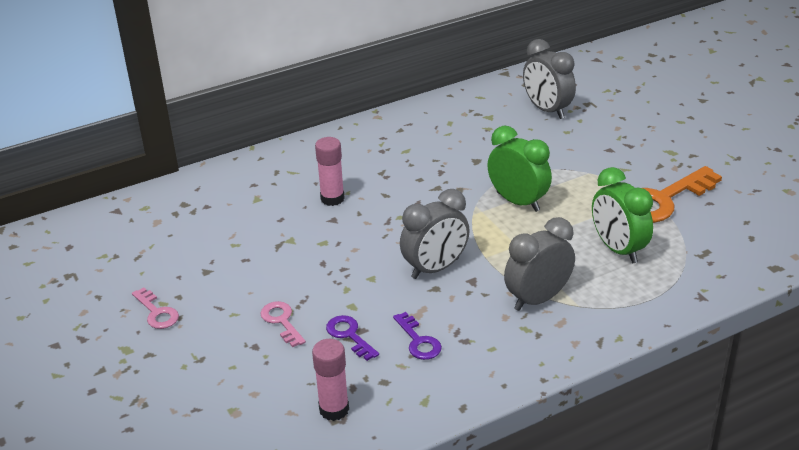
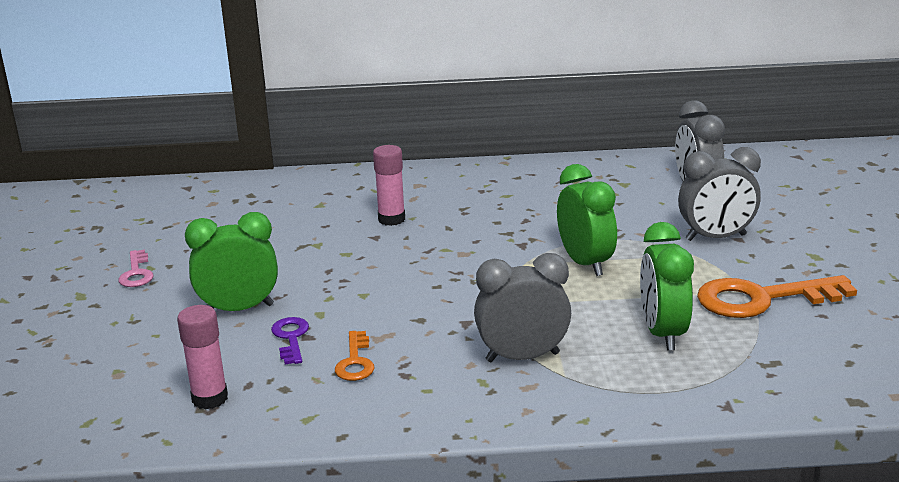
camera: 25 degrees right, 10 degrees down
pink key [260,301,306,347] -> green clock [185,212,278,311]
purple key [393,312,442,360] -> orange key [335,331,374,381]
grey clock [400,189,470,279] -> grey clock moved to [678,147,761,241]

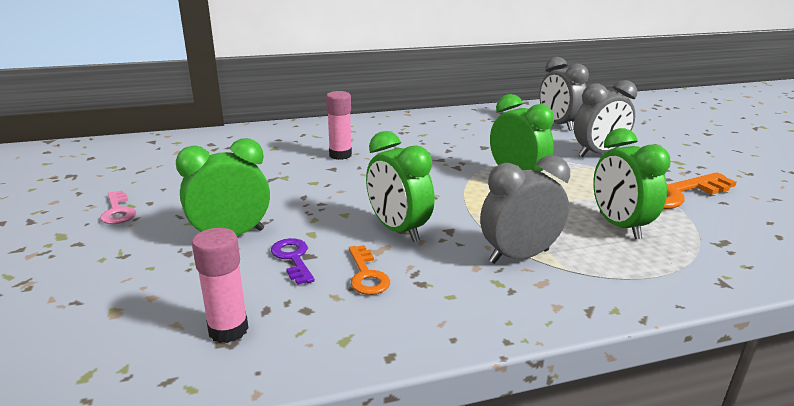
camera: 15 degrees left, 0 degrees up
none -> green clock [366,131,435,242]

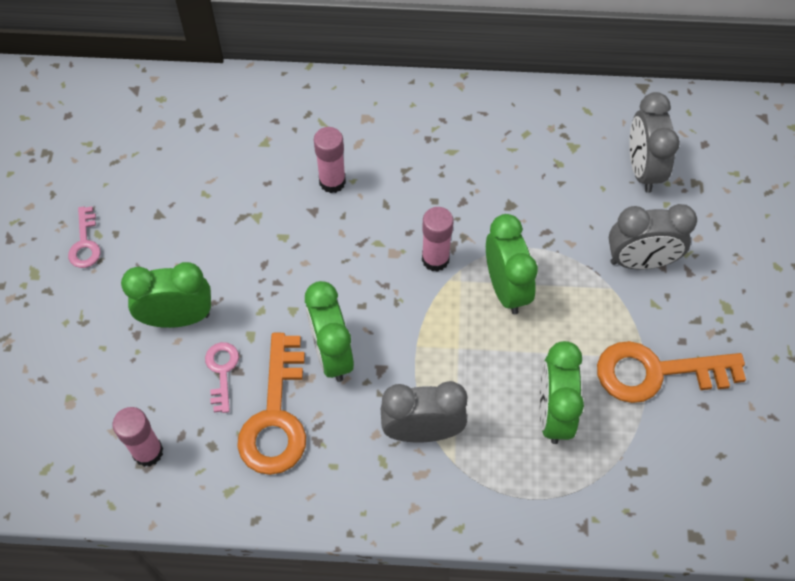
camera: 20 degrees right, 35 degrees up
purple key [271,238,315,285] -> pink key [205,342,239,413]
orange key [349,245,390,295] -> orange key [237,333,306,475], size x1.95
none -> pink glue stick [422,207,453,272]

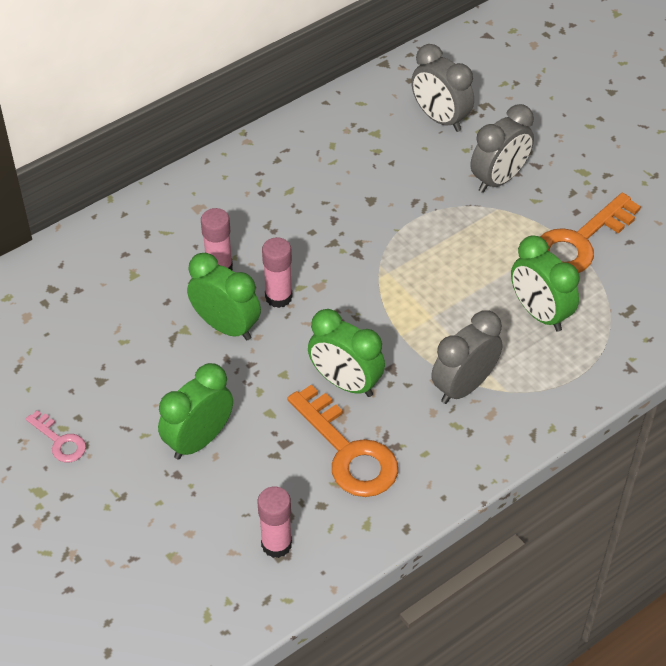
camera: 40 degrees left, 10 degrees down
pink key [205,342,239,413] -> none
pink glue stick [422,207,453,272] -> pink glue stick moved to [262,237,292,308]
green clock [486,214,538,314] -> green clock moved to [187,253,261,340]

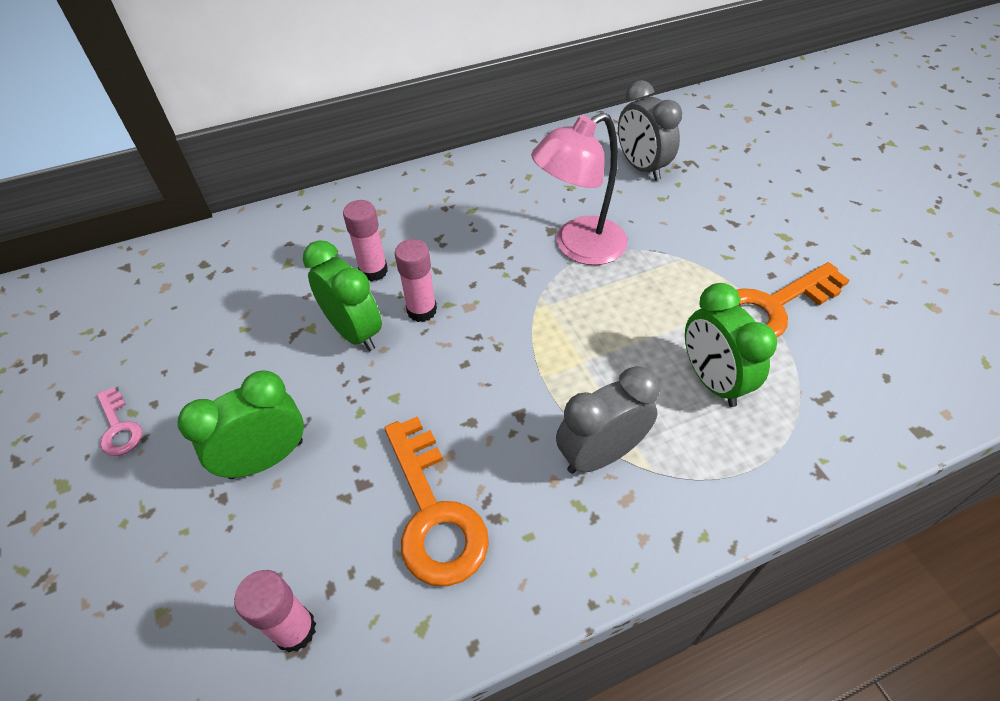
camera: 15 degrees right, 0 degrees up
green clock [308,309,385,397] -> none
grey clock [471,104,534,193] -> none
none -> pink lamp [531,112,628,265]

